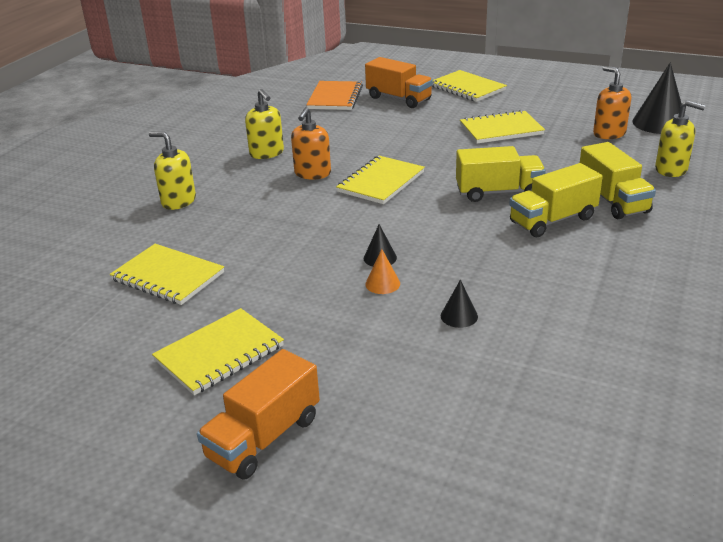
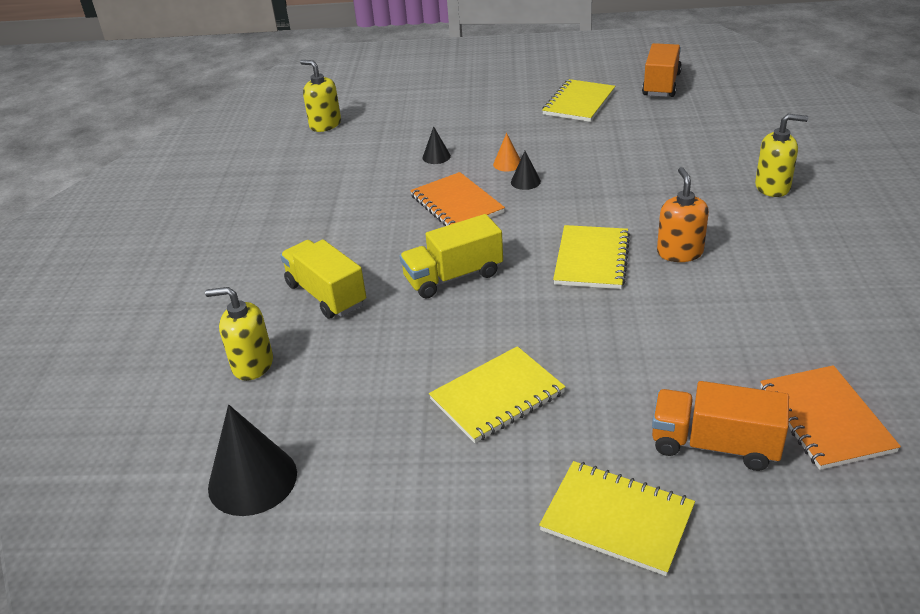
camera: 160 degrees right, 5 degrees up
yellow notebook [110,244,224,305] -> none
orange truck [197,349,320,480] -> orange truck moved to [642,43,682,97]
yellow soap dispenser [245,89,284,159] -> yellow soap dispenser moved to [300,60,341,132]
yellow truck [509,163,603,237] -> none
orange soap dispenser [593,66,631,139] -> none
none -> orange notebook [410,172,505,226]

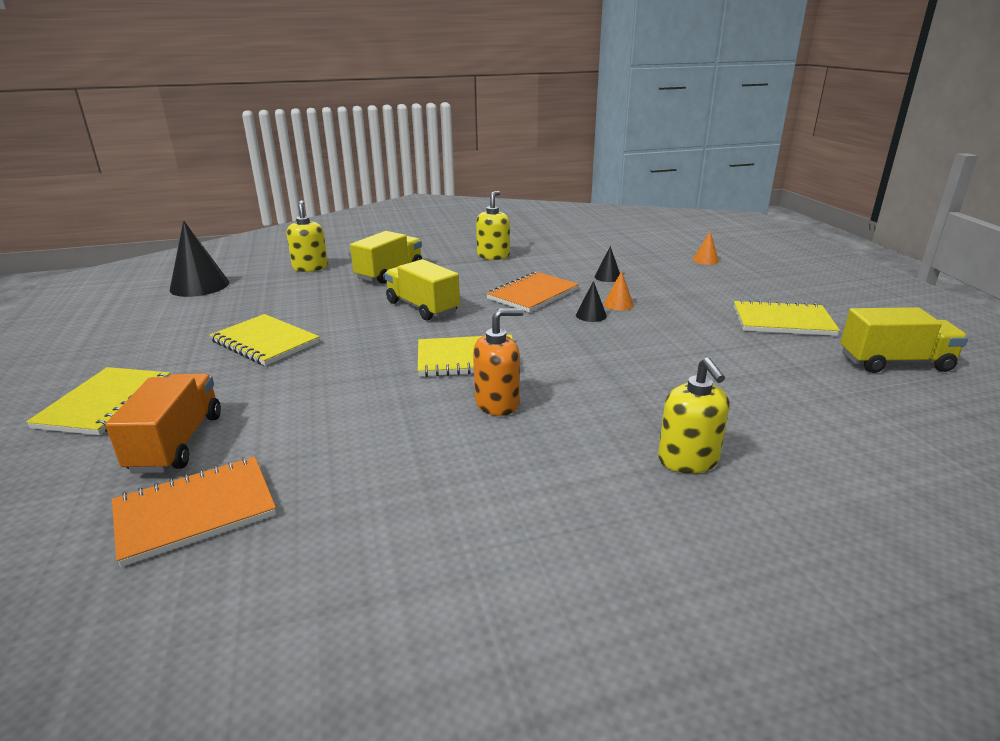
camera: 70 degrees right, 10 degrees down
yellow soap dispenser [300,60,341,132] -> yellow soap dispenser moved to [476,191,510,260]
orange truck [642,43,682,97] -> yellow truck [840,307,968,373]
none -> orange cone [693,231,719,265]

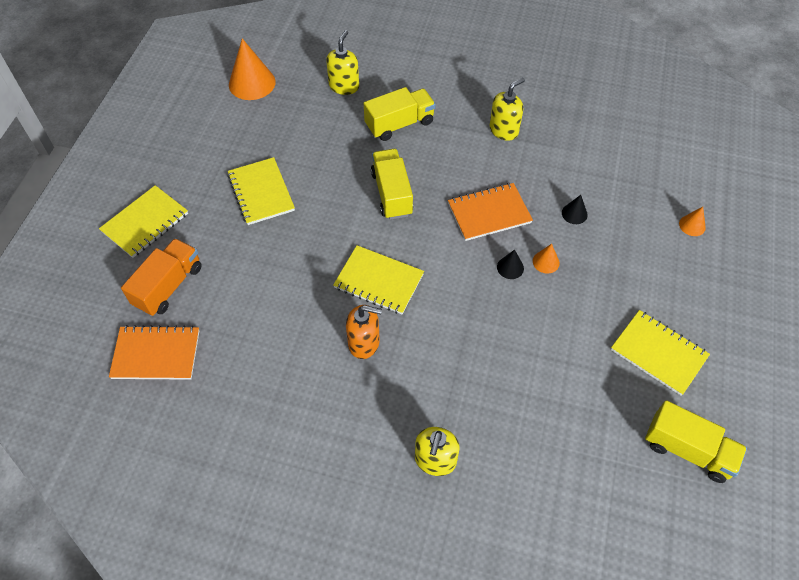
camera: 30 degrees right, 30 degrees up
black cone [170,220,229,297] -> orange cone [229,38,275,100]

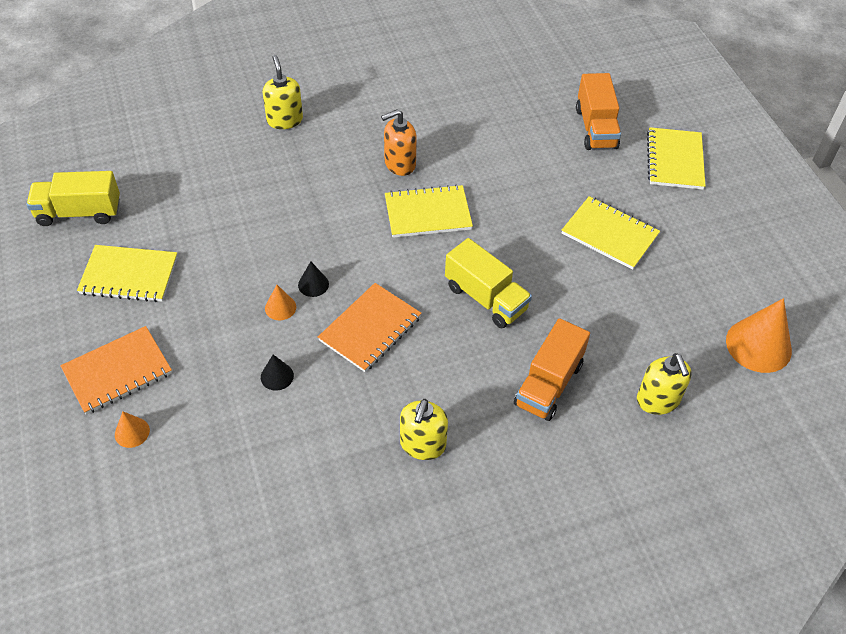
camera: 145 degrees right, 5 degrees down
orange notebook [109,325,200,380] -> orange notebook moved to [60,326,172,415]
yellow truck [364,87,436,141] -> orange truck [514,318,590,421]

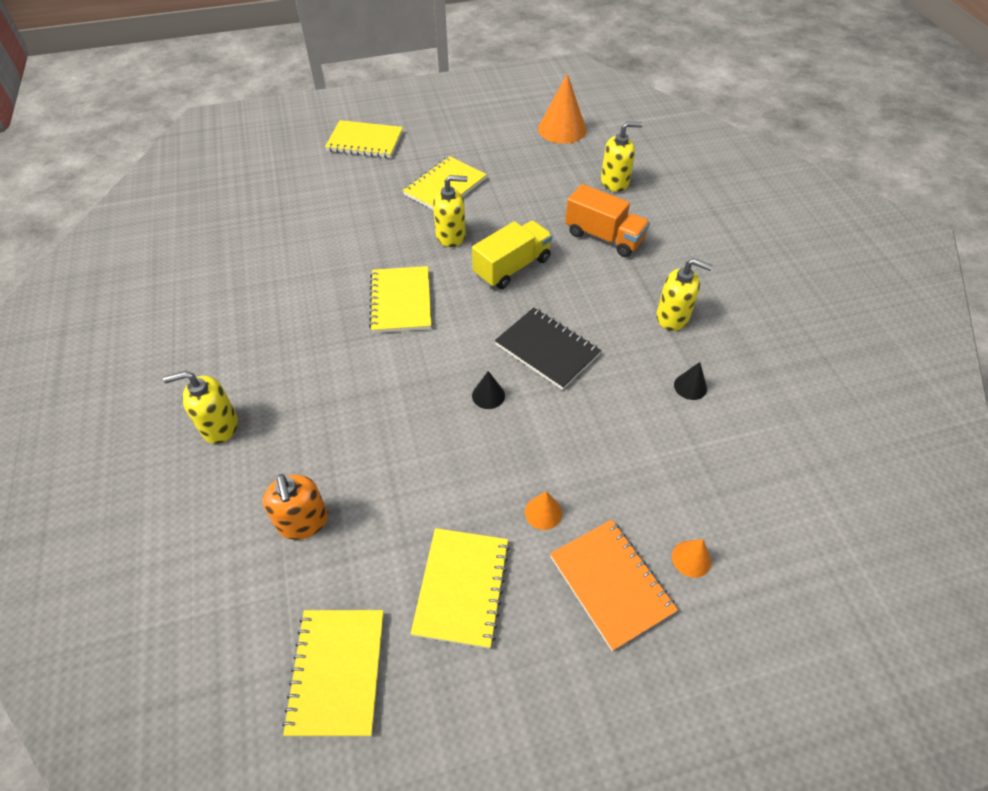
camera: 85 degrees left, 0 degrees up
yellow truck [26,171,120,226] -> yellow notebook [282,610,384,736]
black cone [261,354,294,391] -> black cone moved to [674,362,707,400]
orange cone [265,285,296,320] -> orange cone moved to [525,491,562,530]
orange notebook [318,283,422,372] -> black notebook [495,307,601,390]
orange soap dispenser [381,109,417,176] -> orange soap dispenser moved to [263,474,328,540]
orange truck [576,73,621,150] -> none
none -> yellow soap dispenser [433,175,467,247]

